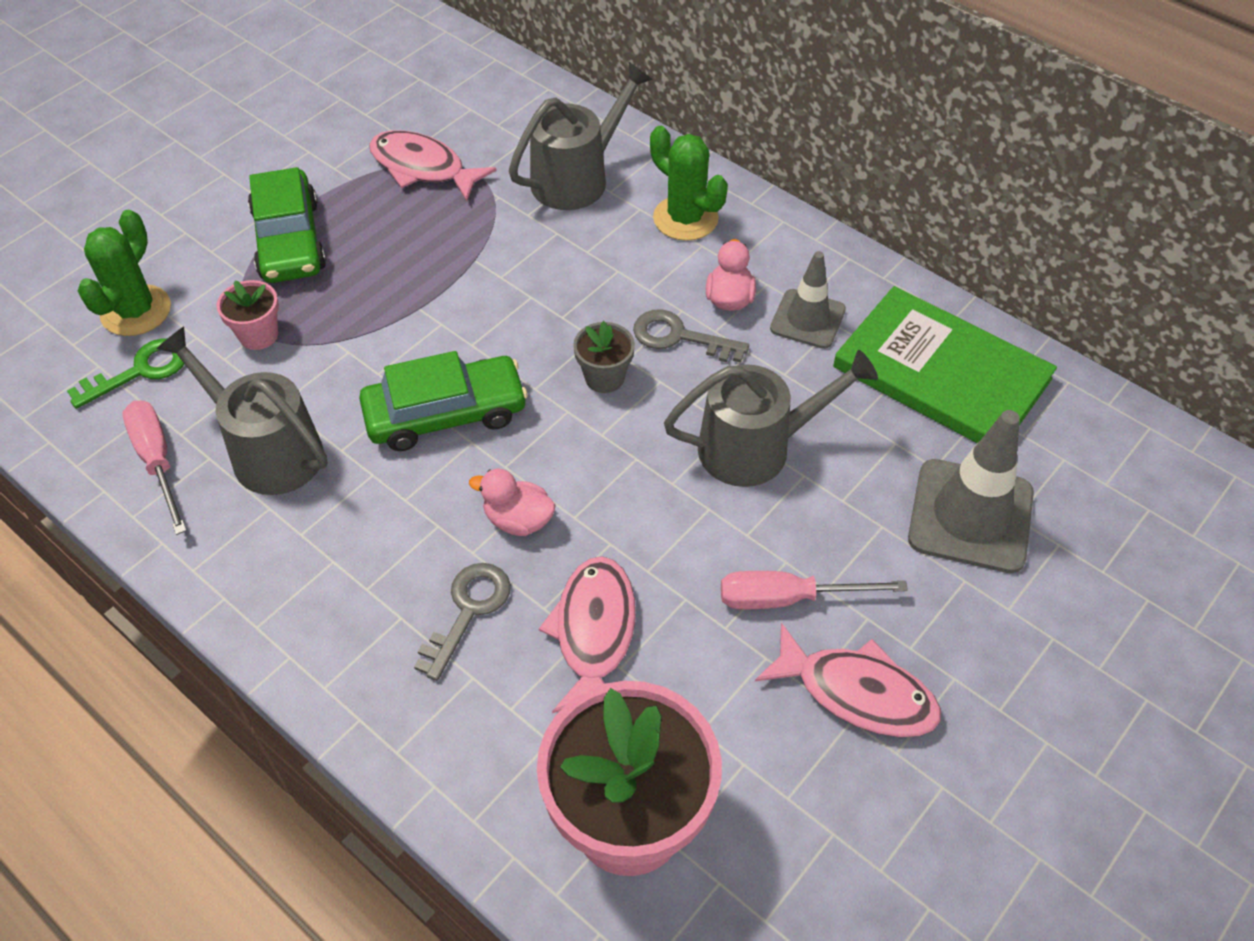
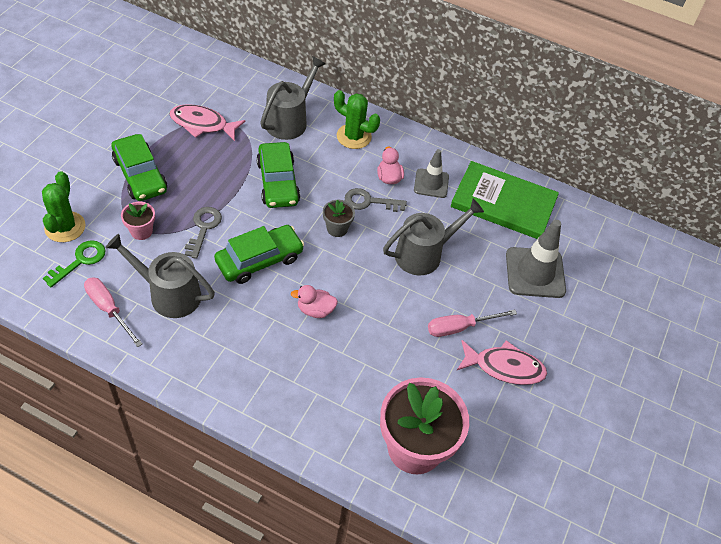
camera: 20 degrees left, 0 degrees up
grey key [414,563,511,681] -> grey key moved to [185,207,222,259]
pink fish [539,556,636,713] -> none
none -> green car [256,142,300,208]

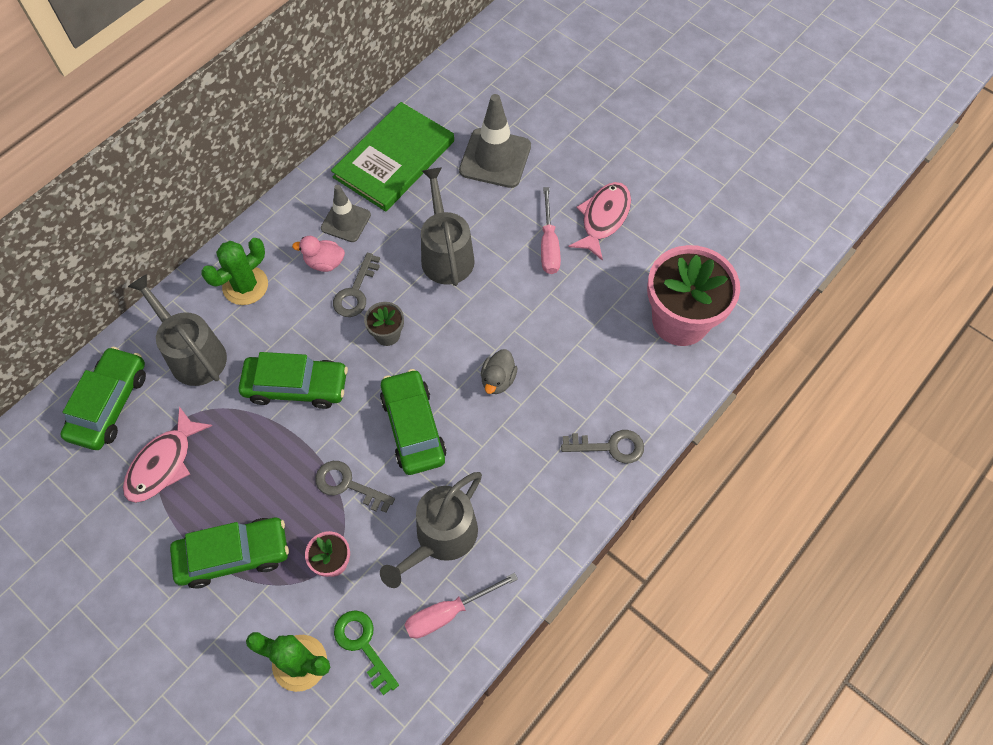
camera: 70 degrees left, 10 degrees up
pink duck [291,285,338,318] -> grey duck [481,349,517,394]
none -> green car [60,347,146,450]
none -> grey key [561,430,644,463]

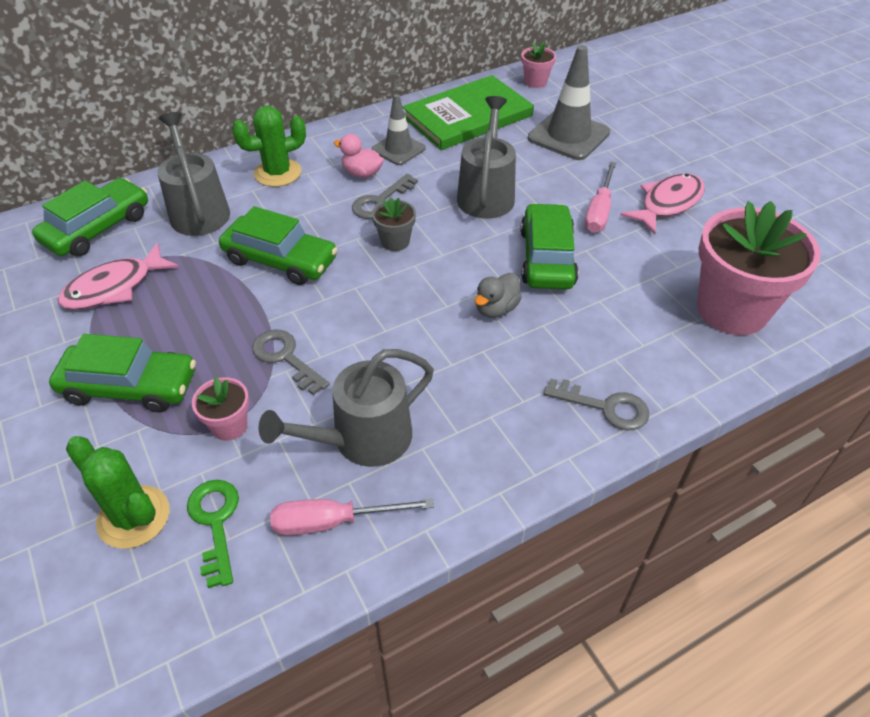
camera: 20 degrees right, 15 degrees down
green car [380,369,447,475] -> green car moved to [520,203,579,289]
none -> pink flower pot [521,42,556,88]

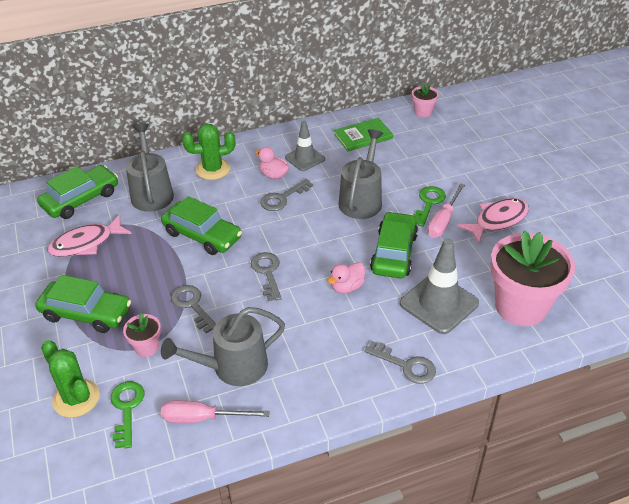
camera: 10 degrees right, 5 degrees down
grey flower pot [372,197,416,251] -> none
green book [402,75,534,150] -> green book [334,118,393,151], size x0.59
grey duck [475,273,522,318] -> pink duck [328,262,365,294]
grey traffic cone [528,45,610,160] -> grey traffic cone moved to [400,238,479,334]
none -> grey key [251,252,282,301]
none -> green key [413,186,446,227]

